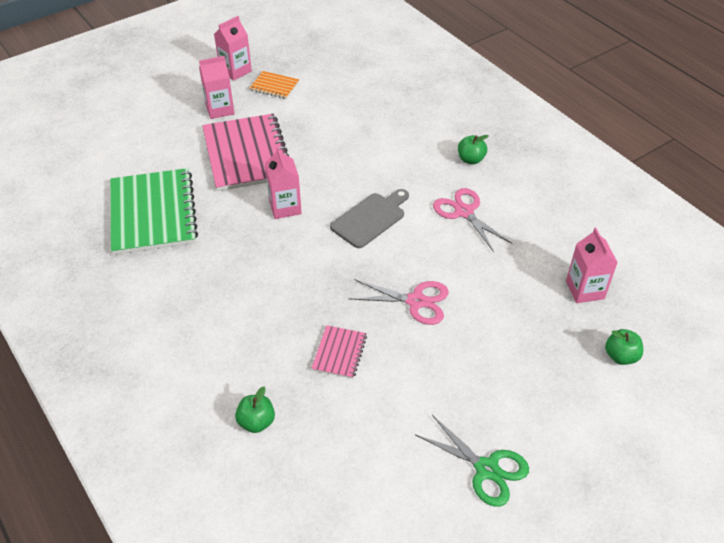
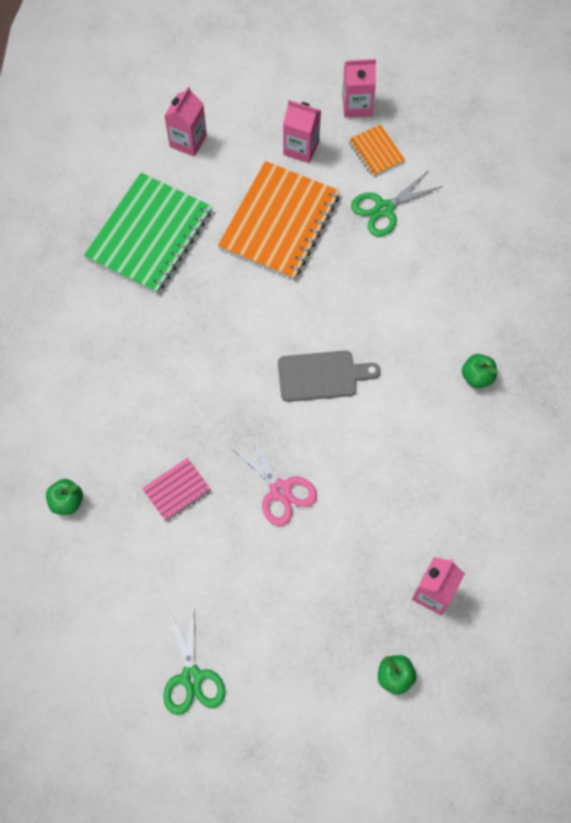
camera: 40 degrees right, 20 degrees up
pink notebook [202,114,290,191] -> orange notebook [218,161,340,280]
pink carton [265,147,302,219] -> pink carton moved to [164,86,207,157]
pink scissors [433,188,512,252] -> none
none -> green scissors [351,170,443,237]

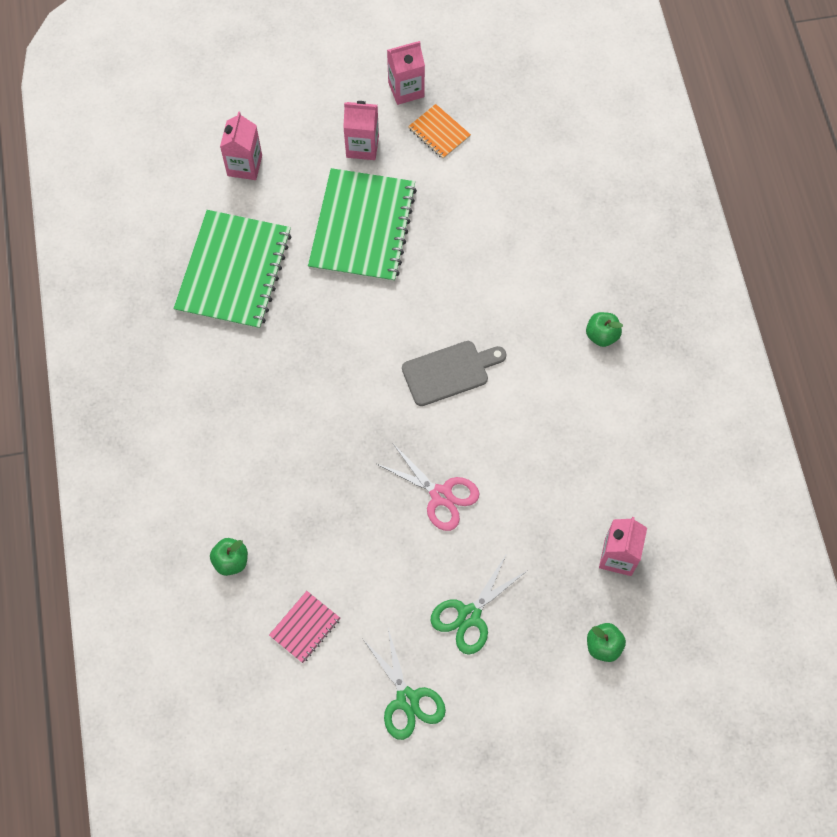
camera: 15 degrees left, 0 degrees up
pink notebook [142,458,211,522] -> pink notebook moved to [269,591,340,663]
orange notebook [218,161,340,280] -> green notebook [308,168,417,282]
green scissors [351,170,443,237] -> green scissors moved to [431,553,528,655]

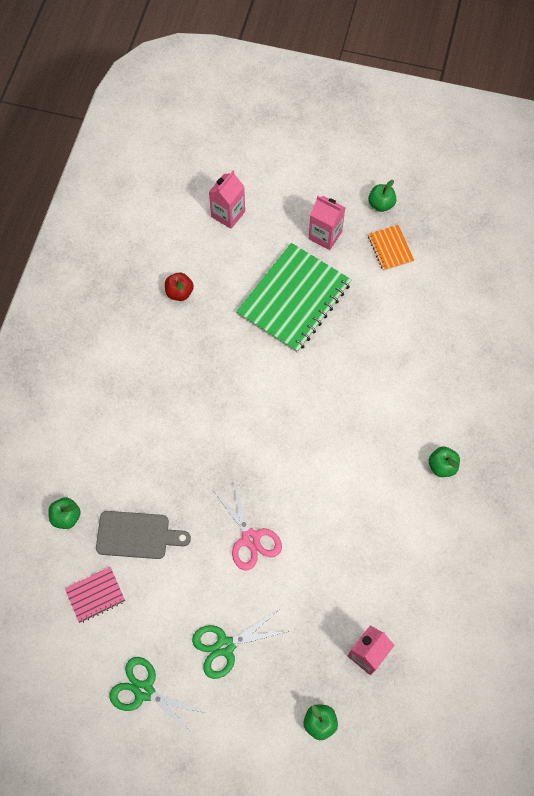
camera: 25 degrees right, 0 degrees up
green notebook [173,210,292,330] -> red apple [165,273,194,301]
green scissors [363,628,446,740] -> green scissors turned 120 degrees clockwise [109,657,206,734]
pink carton [387,41,425,105] -> green apple [368,180,396,212]
grey cutting board [402,341,507,406] -> grey cutting board moved to [96,511,191,559]

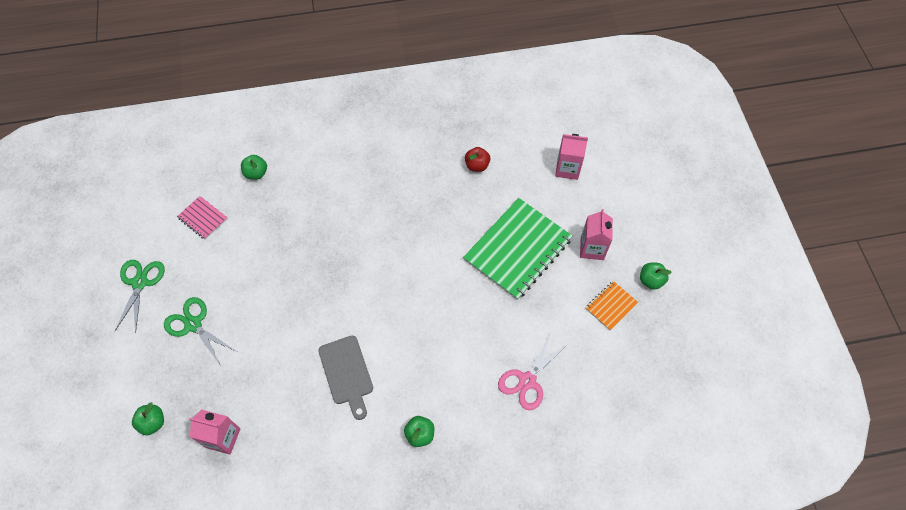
camera: 65 degrees right, 5 degrees down
grey cutting board [96,511,191,559] -> grey cutting board moved to [318,336,373,420]
pink scissors [214,483,282,570] -> pink scissors moved to [498,332,566,410]
green notebook [236,243,352,353] -> green notebook turned 60 degrees counterclockwise [463,198,573,300]

